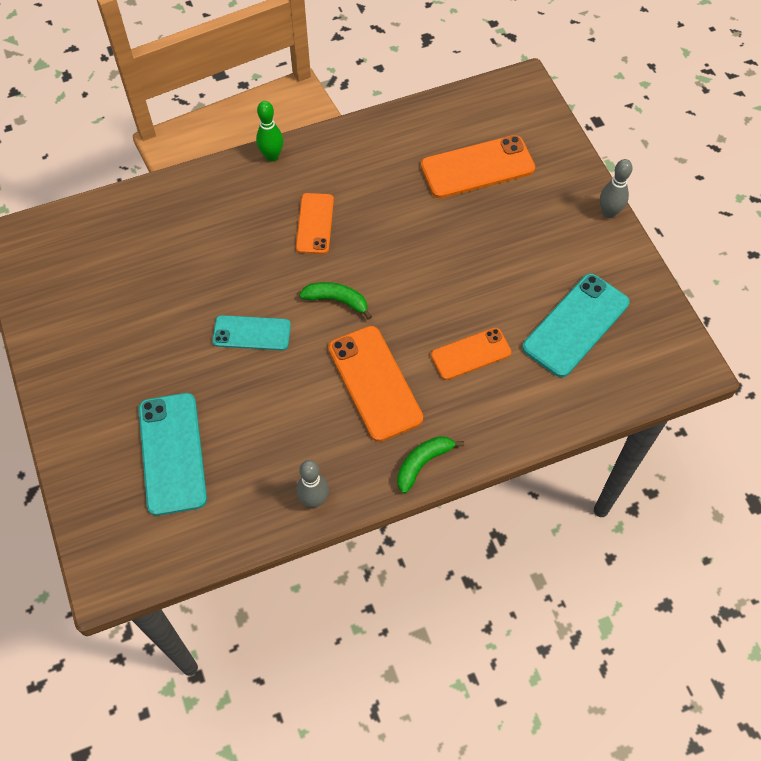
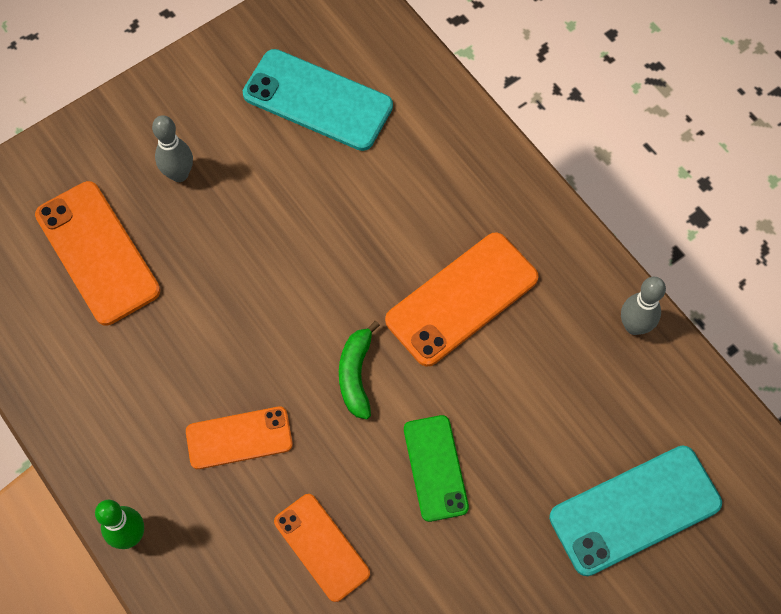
camera: 105 degrees left, 5 degrees up
turquoise phone [212,315,291,350] -> green phone [404,415,469,522]
green banana [397,436,464,494] -> none
orange phone [431,327,511,380] -> orange phone moved to [274,494,370,602]
grey bowling pin [600,159,633,218] -> grey bowling pin moved to [152,115,193,182]

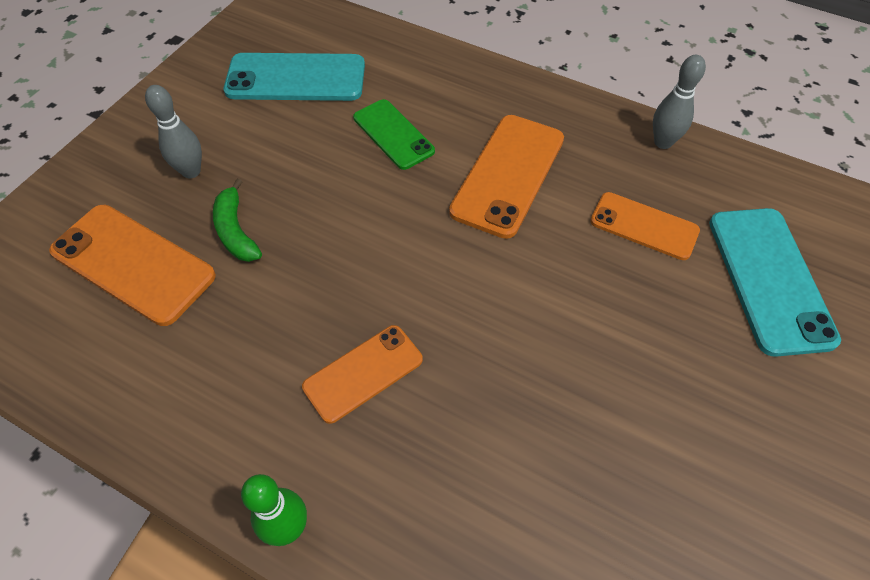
camera: 25 degrees left, 10 degrees down
orange phone [274,494,370,602] -> orange phone moved to [590,192,700,260]
green banana [339,321,380,419] -> green banana moved to [213,179,262,262]
green phone [404,415,469,522] -> green phone moved to [353,99,435,170]
turquoise phone [549,446,722,576] -> turquoise phone turned 45 degrees counterclockwise [709,208,841,357]

